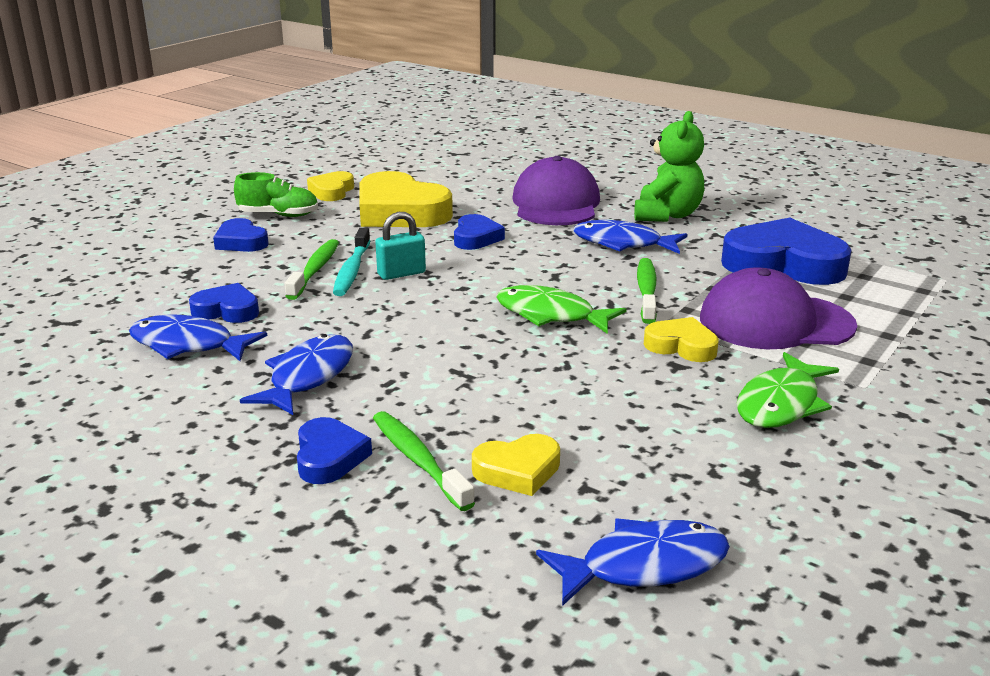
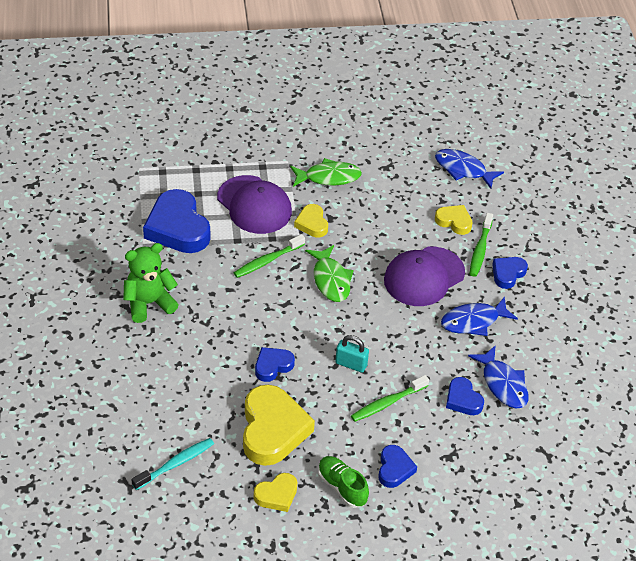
camera: 135 degrees left, 20 degrees up
turquoise toothbrush [333,228,370,296] -> turquoise toothbrush moved to [131,438,214,490]
purple cap [512,156,600,225] -> purple cap moved to [384,247,465,306]
blue fish [574,220,688,254] -> none

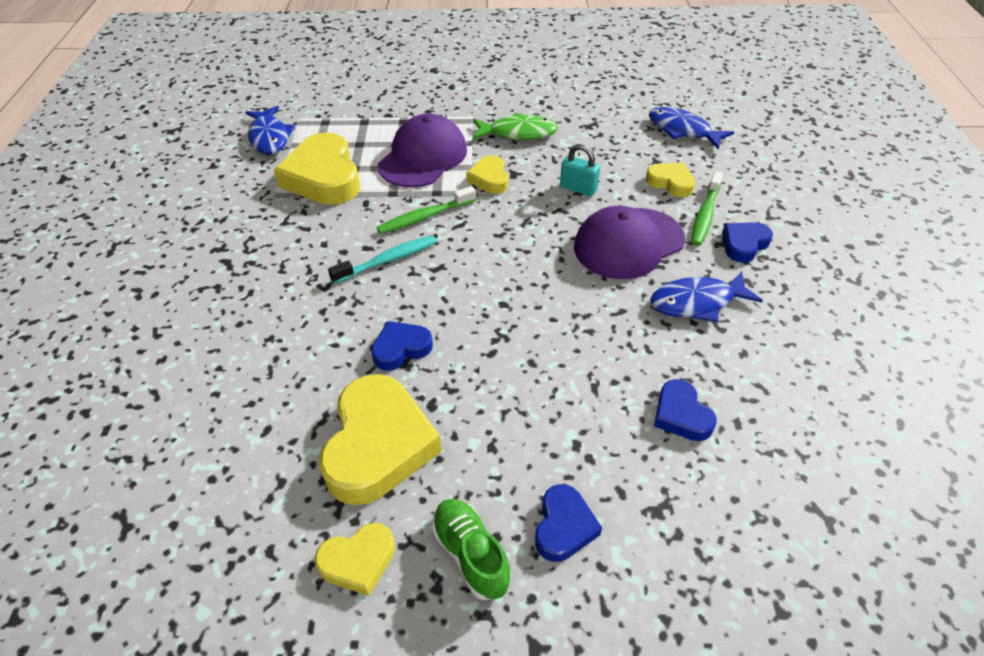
camera: 10 degrees right, 0 degrees up
green teddy bear [123,243,178,323] -> none
turquoise toothbrush [131,438,214,490] -> turquoise toothbrush moved to [328,235,437,284]
blue heart [143,189,211,253] -> yellow heart [274,132,360,205]
purple cap [217,175,292,234] -> purple cap turned 120 degrees counterclockwise [378,114,467,188]
green fish [305,245,354,302] -> none
turquoise padlock [335,335,369,373] -> turquoise padlock moved to [560,144,600,196]
green toothbrush [351,375,429,422] -> none
blue fish [468,345,529,408] -> blue fish moved to [245,106,295,154]

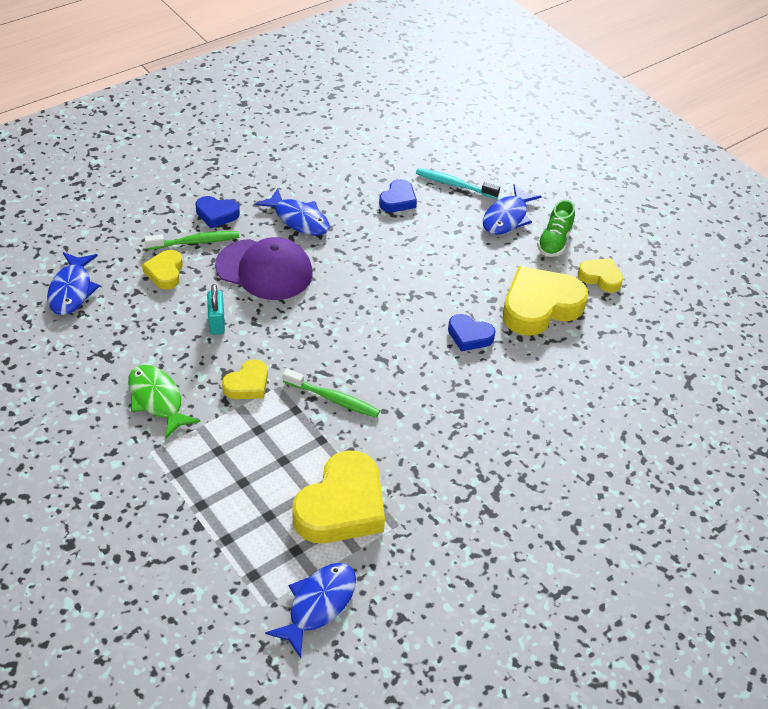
camera: 130 degrees left, 0 degrees up
turquoise toothbrush [328,235,437,284] -> turquoise toothbrush moved to [416,168,500,199]
purple cap [378,114,467,188] -> none
blue heart [535,484,602,562] -> blue fish [483,184,542,235]

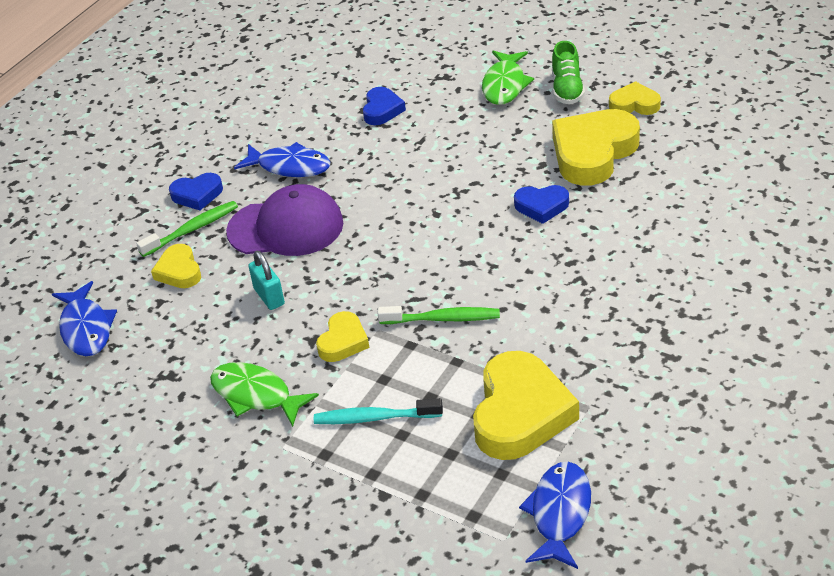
camera: 15 degrees left, 5 degrees down
turquoise toothbrush [416,168,500,199] -> turquoise toothbrush moved to [314,398,443,424]
blue fish [483,184,542,235] -> green fish [482,51,534,105]

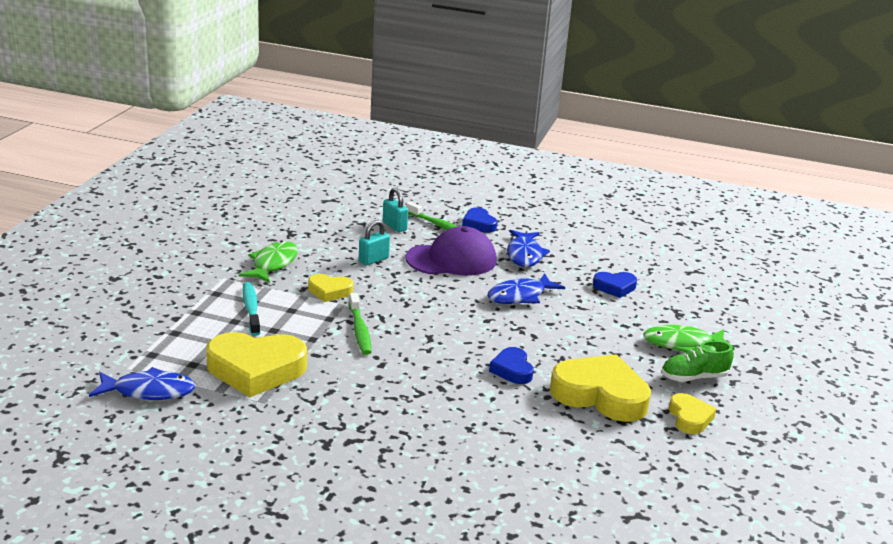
camera: 70 degrees right, 15 degrees down
blue fish [52,281,117,356] -> blue fish moved to [487,273,565,304]
yellow heart [151,244,201,288] -> turquoise padlock [383,188,408,232]
purple cap [226,184,343,256] -> purple cap turned 90 degrees counterclockwise [406,226,497,275]

